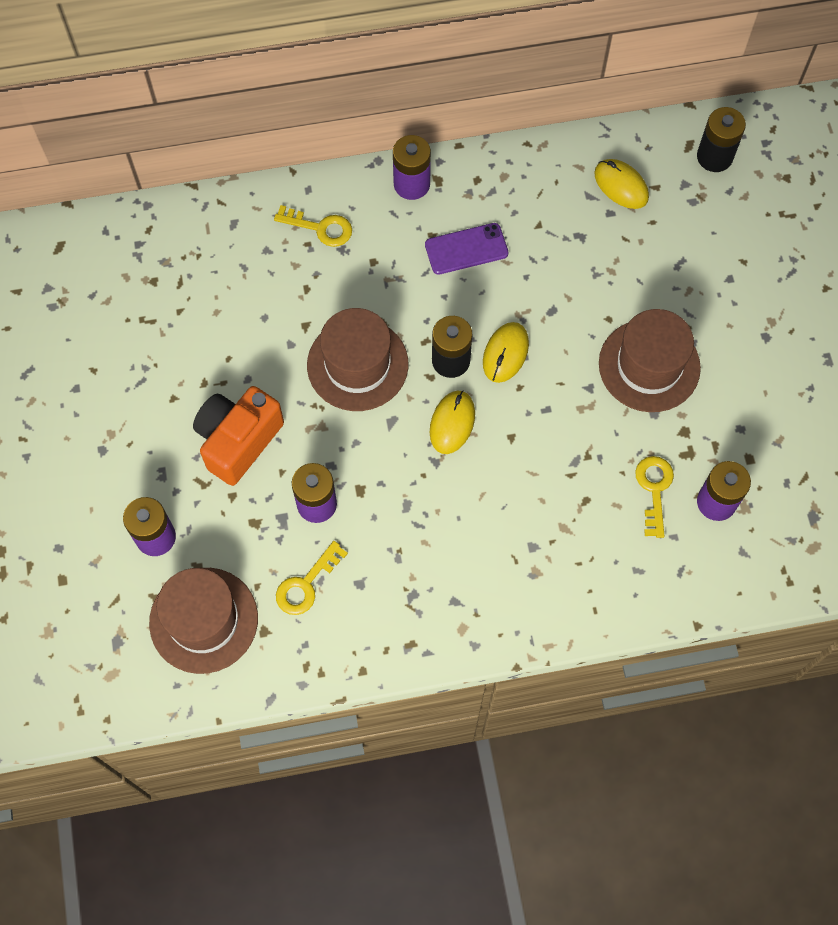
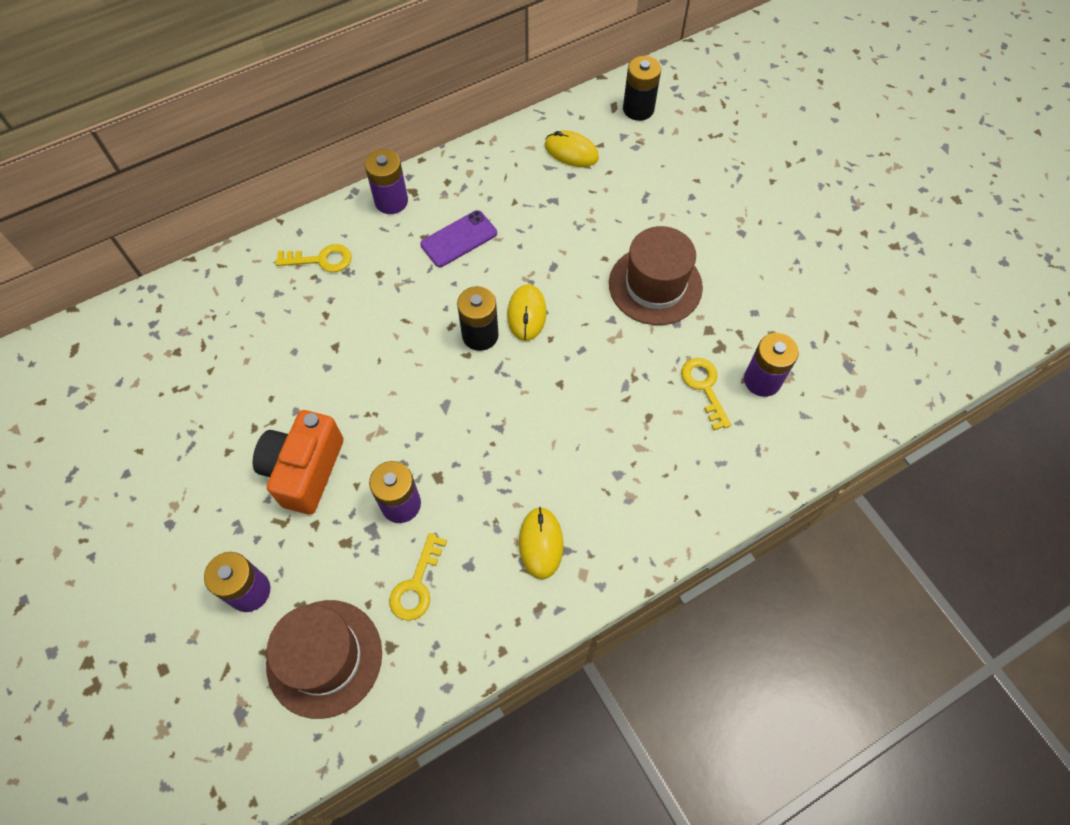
camera: 20 degrees left, 5 degrees down
brown hat [307,308,408,411] -> none
yellow mouse [430,390,475,454] -> yellow mouse moved to [519,507,564,579]

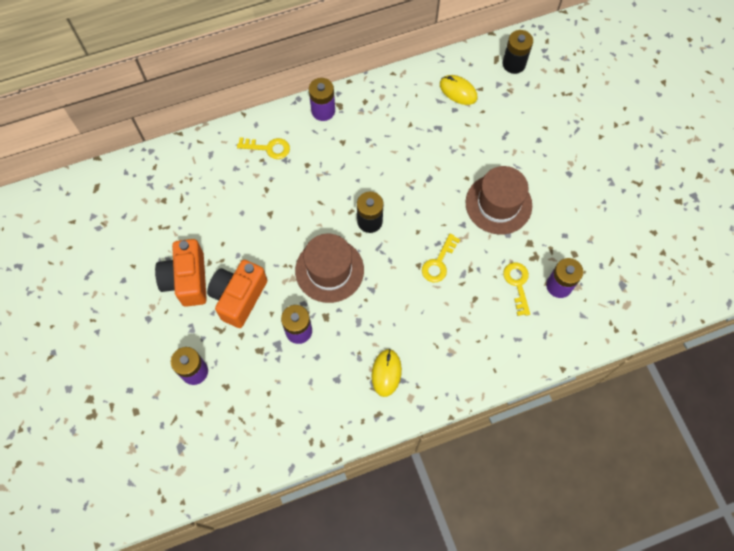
camera: 10 degrees right, 5 degrees up
brown hat [266,600,382,719] -> brown hat moved to [295,234,364,303]
yellow key [389,533,447,621] -> yellow key moved to [422,234,460,282]
purple phone [420,210,497,267] -> none
yellow mouse [507,284,547,341] -> none
none -> orange camera [155,239,207,307]

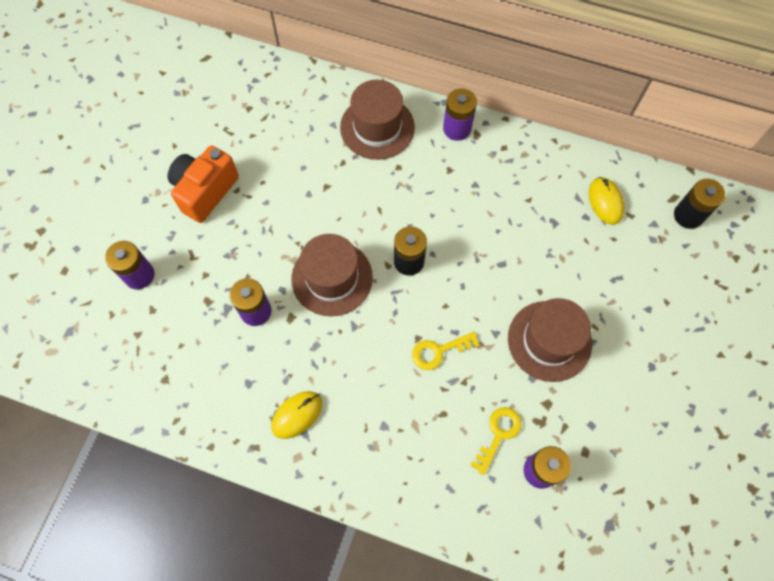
camera: 40 degrees right, 0 degrees up
orange camera [207,260,267,328] -> none
yellow key [237,137,290,159] -> brown hat [340,80,415,160]

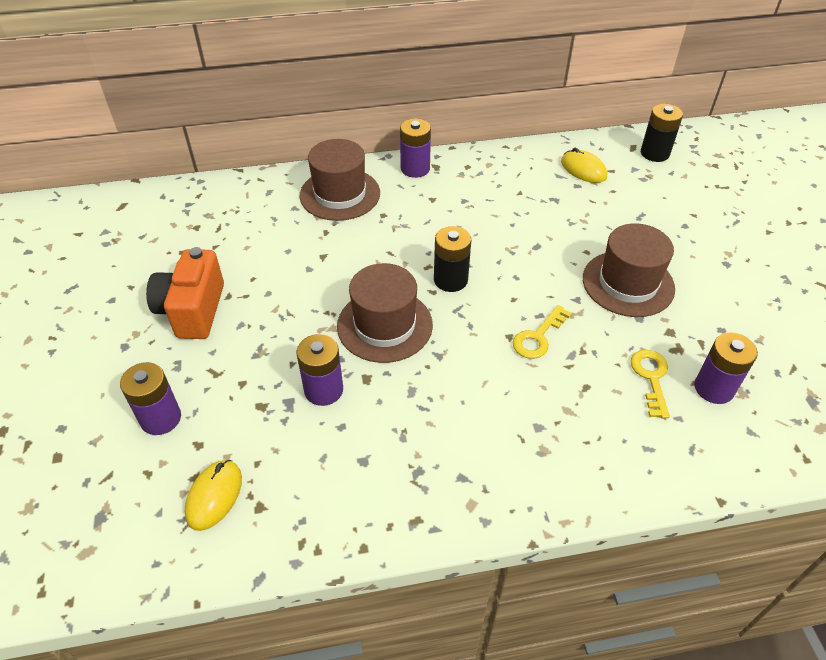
camera: 30 degrees left, 20 degrees down
yellow mouse [271,391,322,439] -> yellow mouse moved to [185,460,242,531]

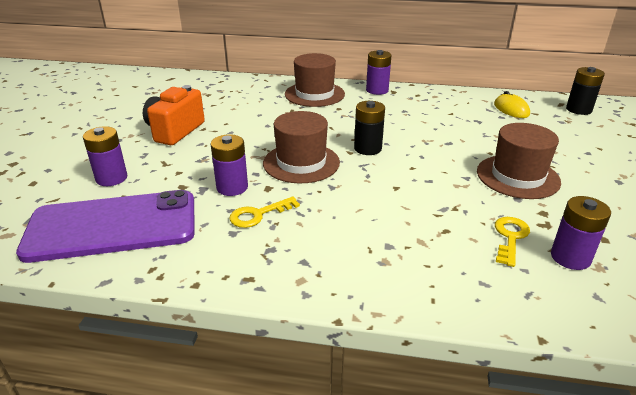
camera: 20 degrees right, 15 degrees down
yellow mouse [185,460,242,531] -> purple phone [16,190,195,263]
yellow key [513,305,572,359] -> yellow key moved to [230,196,300,228]

